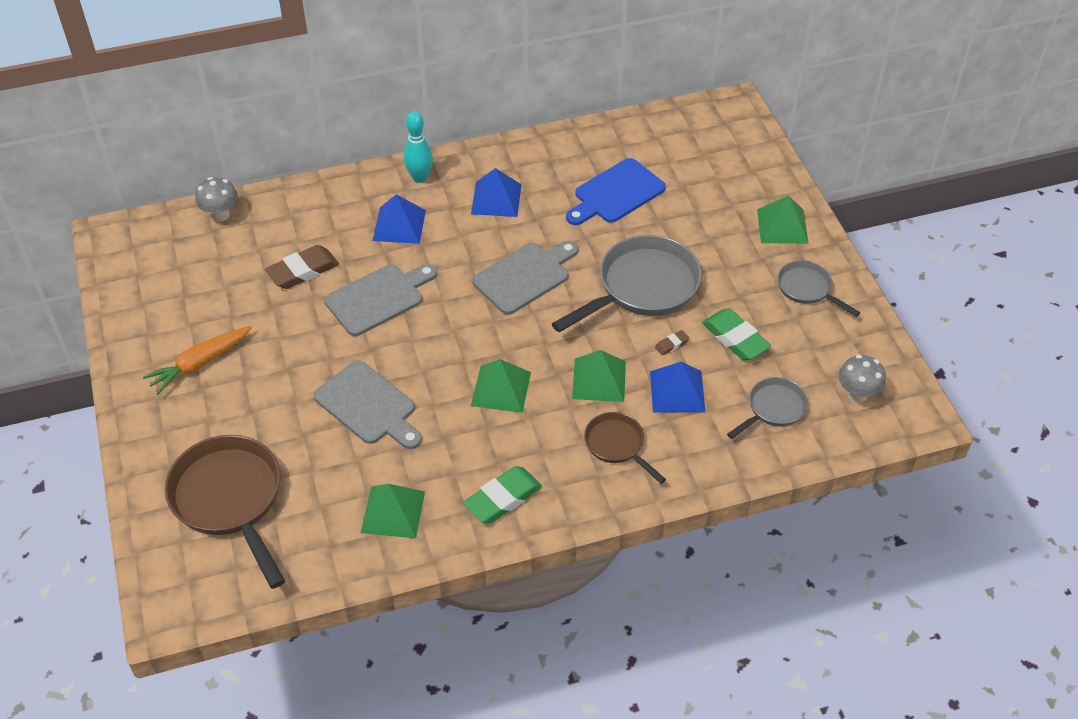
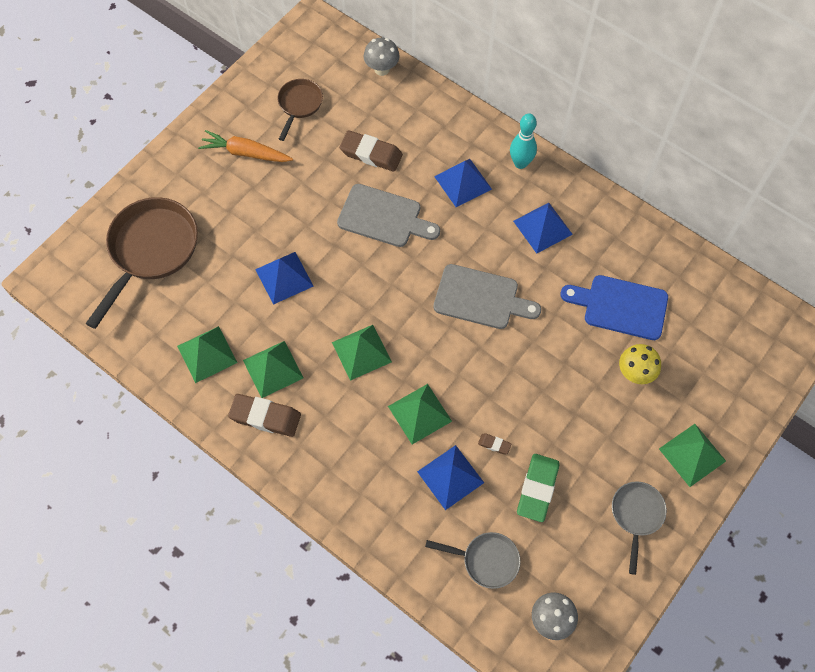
camera: 55 degrees right, 15 degrees up
grey cutting board [313,360,422,449] -> blue pyramid [255,252,313,305]
green eraser [463,466,542,524] -> brown eraser [228,394,301,437]
grey pan [552,235,702,332] -> none
brown pan [584,412,666,484] -> brown pan moved to [277,79,323,141]
none -> green pyramid [243,341,304,398]
none -> yellow mushroom [619,344,661,384]

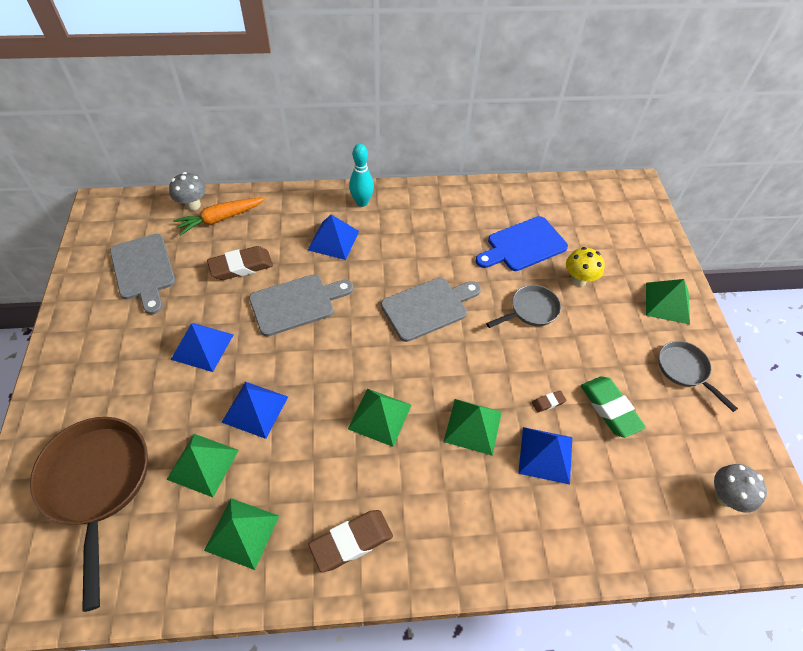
camera: 45 degrees left, 10 degrees down
orange carrot [198,130,293,162] -> orange carrot moved to [173,198,265,235]
green pyramid [243,341,304,398] -> green pyramid moved to [166,434,239,497]
brown pan [277,79,323,141] -> grey cutting board [110,234,175,315]
grey pan [425,532,521,589] -> grey pan moved to [486,285,561,328]
blue pyramid [513,203,573,254] -> blue pyramid moved to [171,323,234,372]

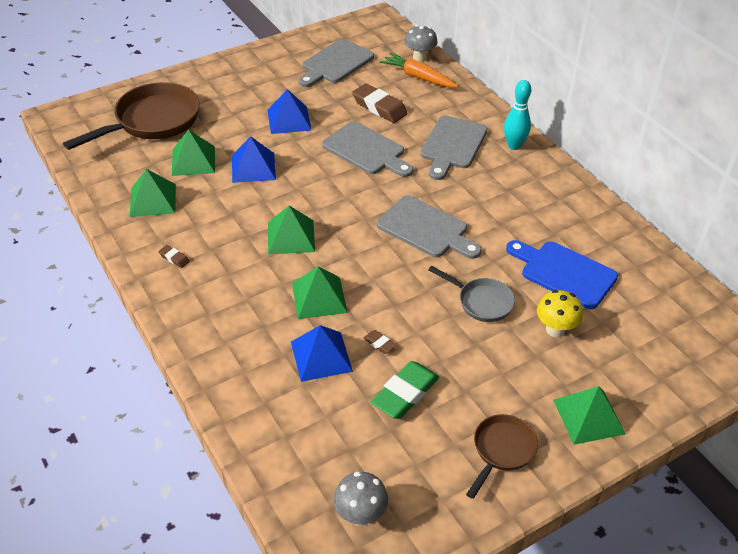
camera: 65 degrees right, 10 degrees down
blue pyramid [308,215,359,260] -> grey cutting board [420,116,488,180]
brown eraser [308,510,393,572] -> brown eraser [159,245,190,268], size x0.46
grey pan [658,341,738,412] -> brown pan [466,414,538,499]

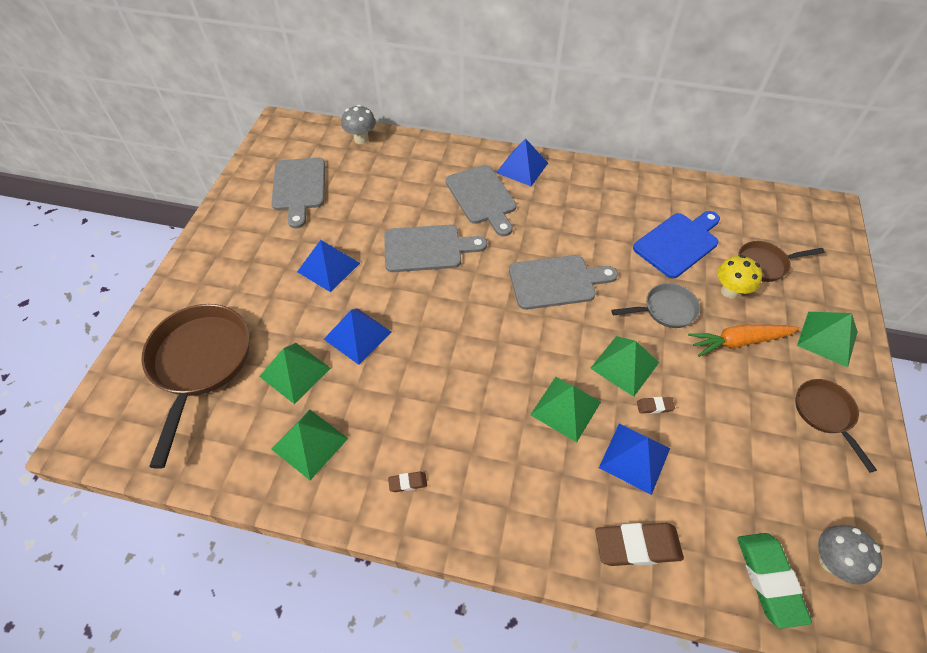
camera: 45 degrees left, 10 degrees up
green pyramid [268,206,315,254] -> green pyramid moved to [590,336,659,397]
brown eraser [352,84,408,123] -> brown eraser moved to [595,523,684,566]
green eraser [371,361,439,419] -> green eraser moved to [737,533,812,629]
orange carrot [379,52,458,88] -> orange carrot moved to [688,324,799,357]
turquoise bowling pin [504,80,531,150] -> blue pyramid [496,138,548,186]
blue cutting board [506,240,618,309] -> blue cutting board turned 150 degrees clockwise [633,211,720,279]
none -> brown pan [738,241,825,282]

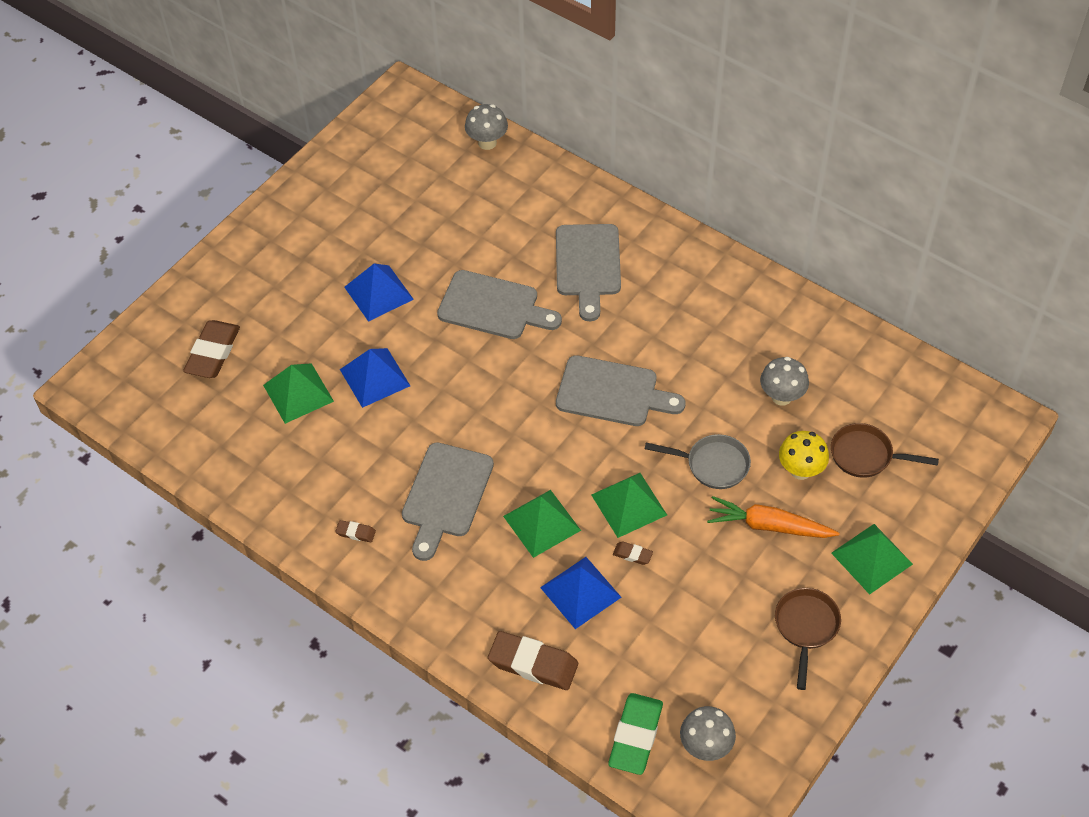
camera: 25 degrees right, 0 degrees up
brown pan [141,304,250,469] -> brown eraser [183,320,240,378]
grey cutting board [271,158,325,228] -> grey cutting board moved to [402,442,494,561]
green pyramid [271,410,348,480] -> none
blue pyramid [496,138,548,186] -> none
blue cutting board [633,211,720,279] -> grey mushroom [760,357,809,406]

